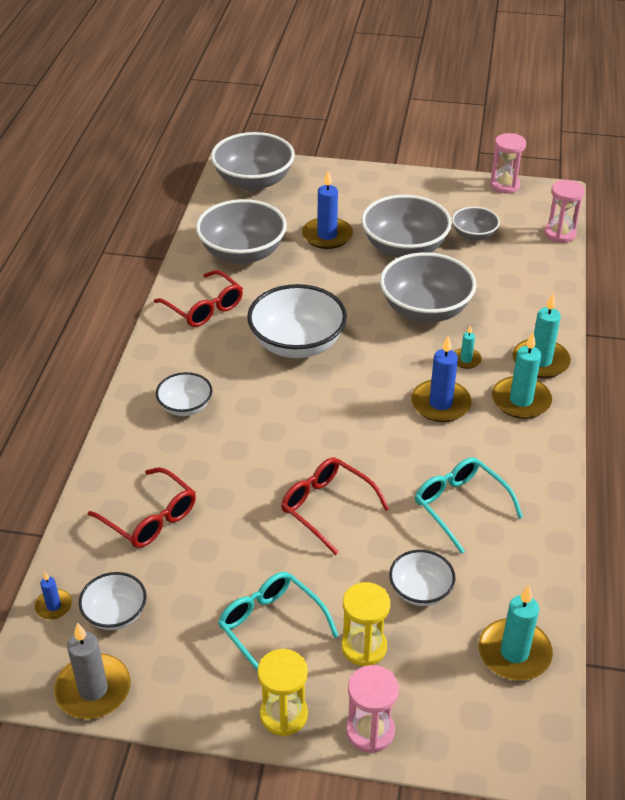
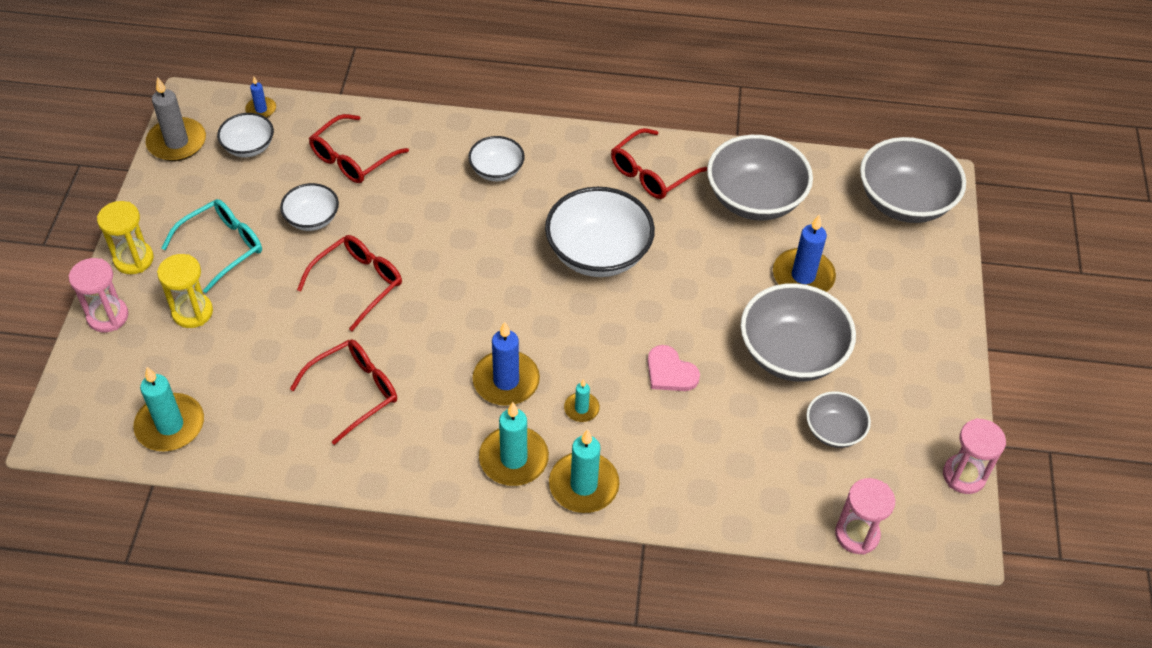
camera: 85 degrees right, 10 degrees up
grey bowl [380,252,477,323] -> pink heart [648,345,700,391]
white bowl [389,550,456,606] -> white bowl moved to [280,183,339,231]
turquoise glasses [415,457,523,554] -> red glasses [290,339,397,445]

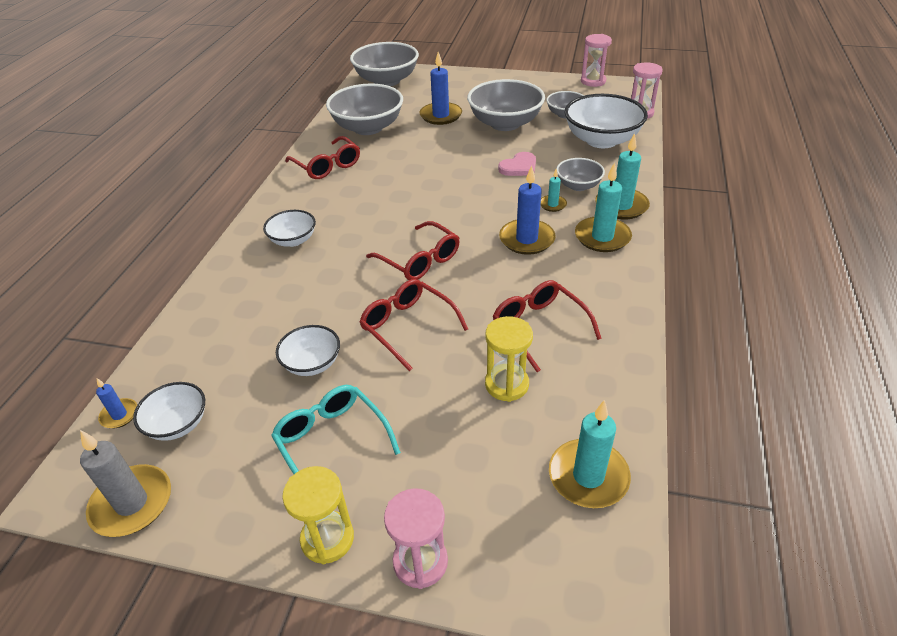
camera: 80 degrees left, 10 degrees down
yellow hourglass [157,254,213,328] -> yellow hourglass moved to [485,316,533,402]
red glasses [309,114,409,183] -> red glasses moved to [366,221,460,280]
white bowl [545,187,655,277] -> white bowl moved to [564,94,648,148]
none -> grey bowl [556,158,605,191]

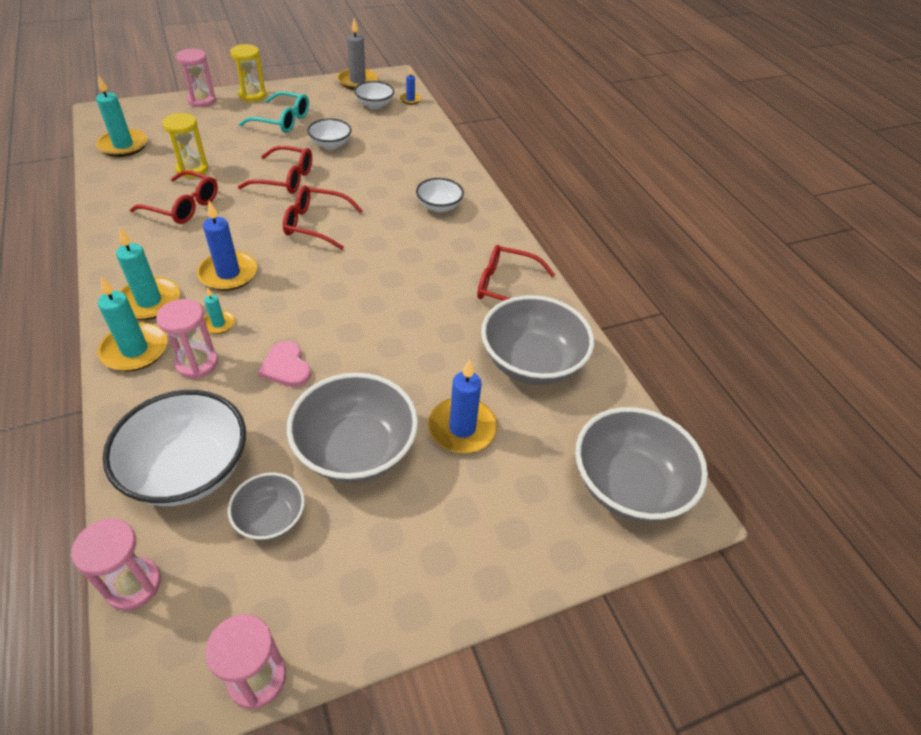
camera: 140 degrees right, 5 degrees up
pink heart [498,152,536,176] -> pink heart turned 45 degrees counterclockwise [258,341,311,387]
grey bowl [556,158,605,191] -> pink hourglass [156,299,218,379]

